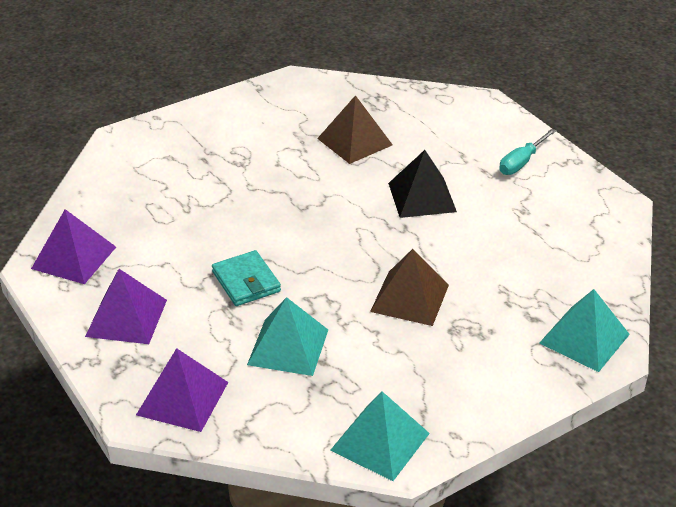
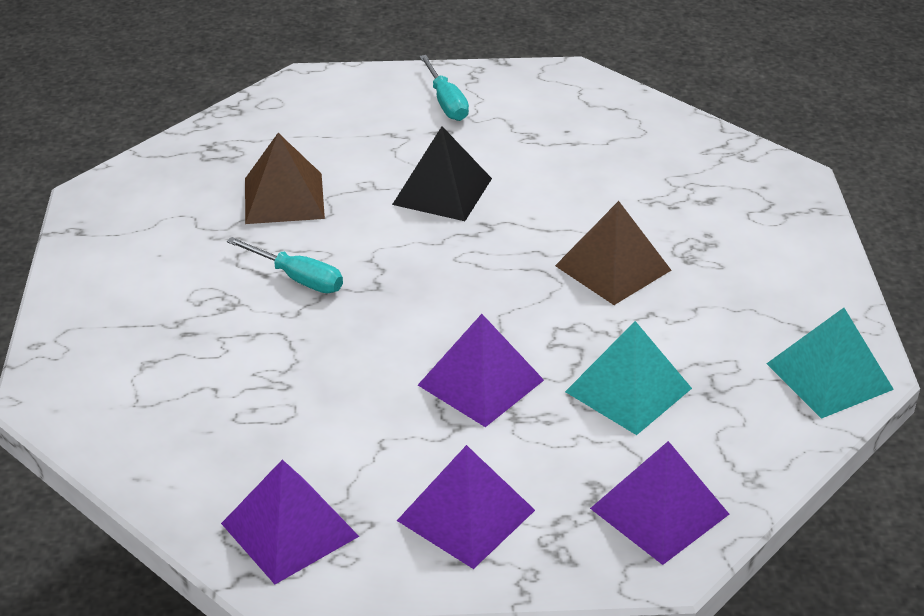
camera: 60 degrees left, 0 degrees up
turquoise wallet [212,250,281,306] -> purple pyramid [418,314,544,427]
turquoise pyramid [539,289,630,372] -> none
none -> turquoise screwdriver [227,237,343,293]

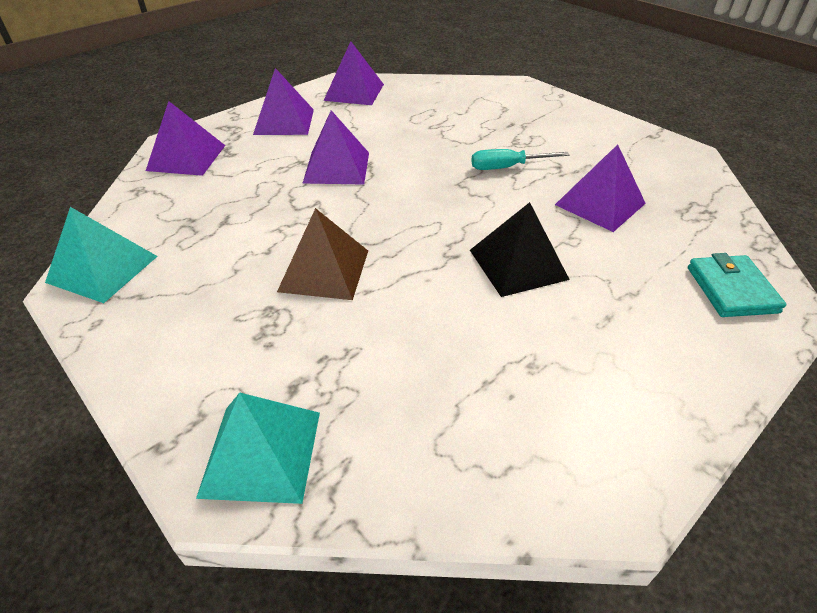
camera: 140 degrees right, 5 degrees up
brown pyramid [245,133,325,224] -> purple pyramid [555,144,646,232]
turquoise screwdriver [419,55,469,121] -> none
turquoise pyramid [565,321,692,435] -> turquoise pyramid moved to [196,393,320,504]
none -> turquoise wallet [688,253,787,317]

